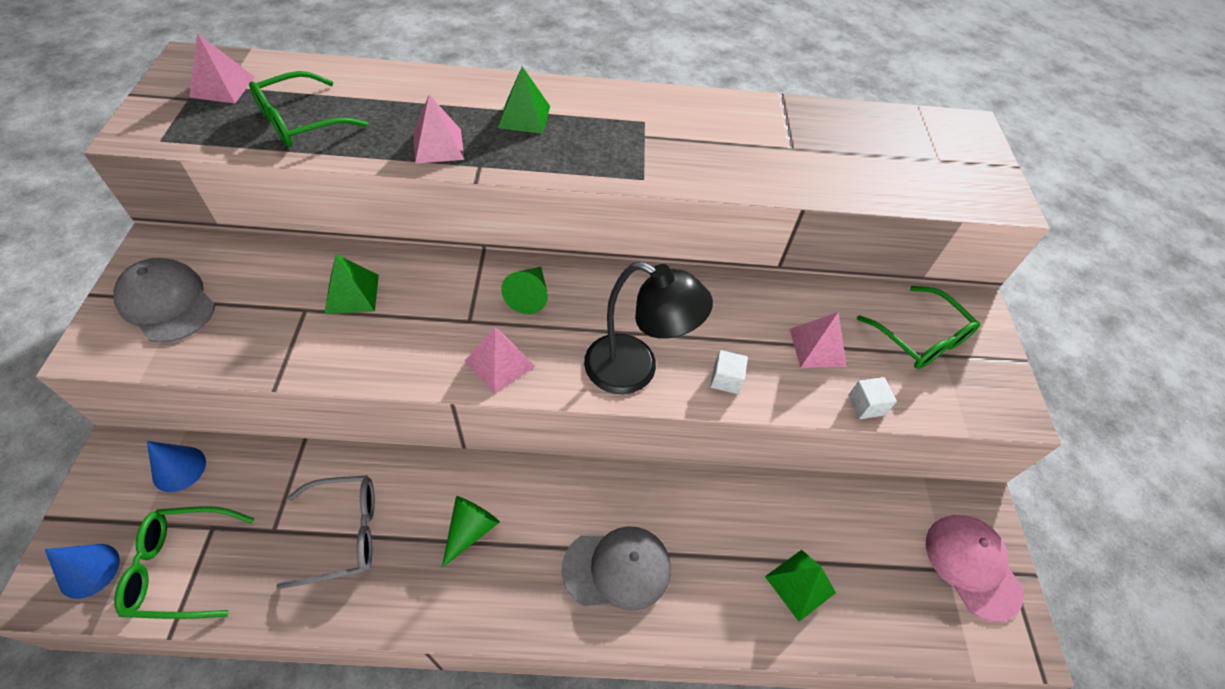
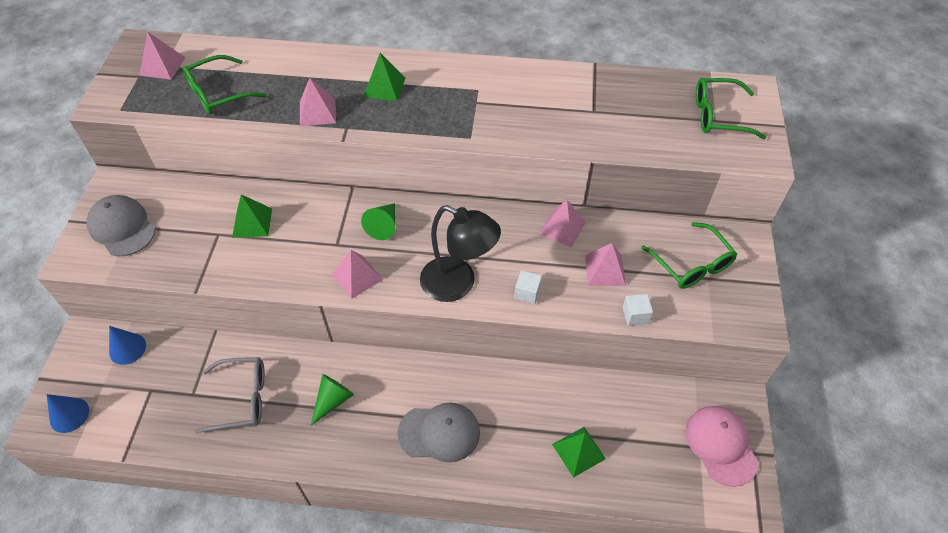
camera: 10 degrees right, 0 degrees up
green glasses [114,506,254,619] -> green glasses moved to [696,78,766,139]
none -> pink pyramid [539,200,586,247]

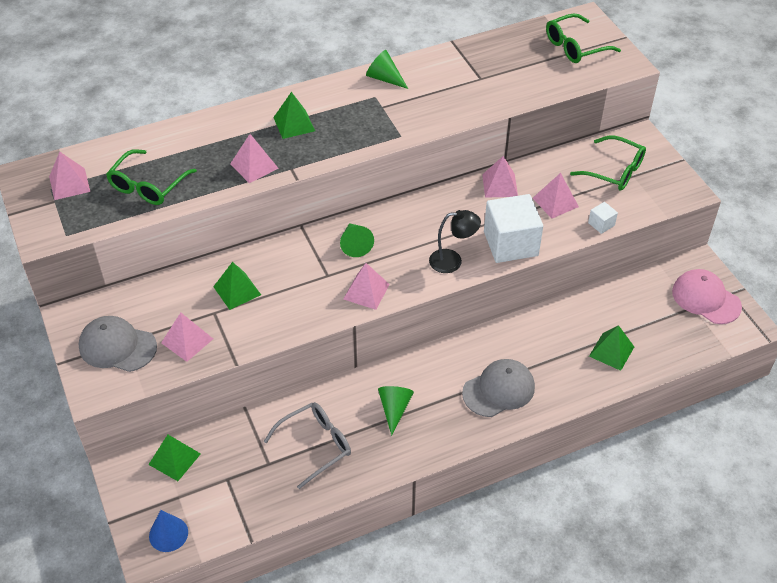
camera: 30 degrees left, 5 degrees down
blue cone [109,326,146,365] -> green pyramid [148,435,201,481]
black lamp [420,205,501,302] -> black lamp [429,210,481,273], size x0.64
white cube [514,270,542,304] -> white cube [484,194,543,263], size x2.29
none -> pink pyramid [161,313,213,362]
none -> green cone [366,50,408,89]

